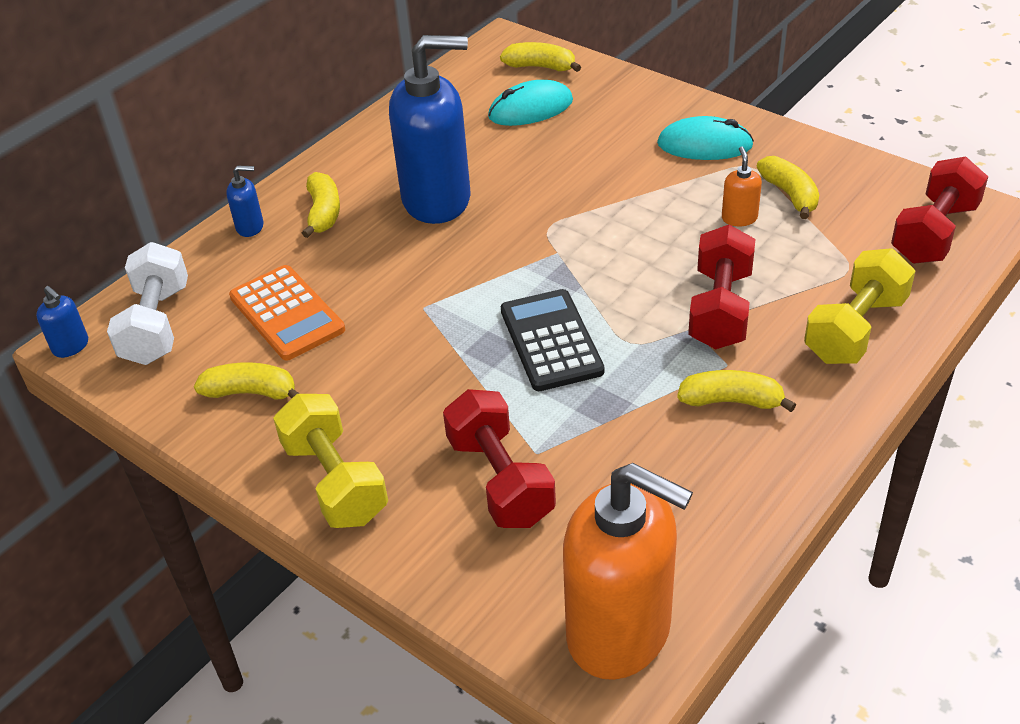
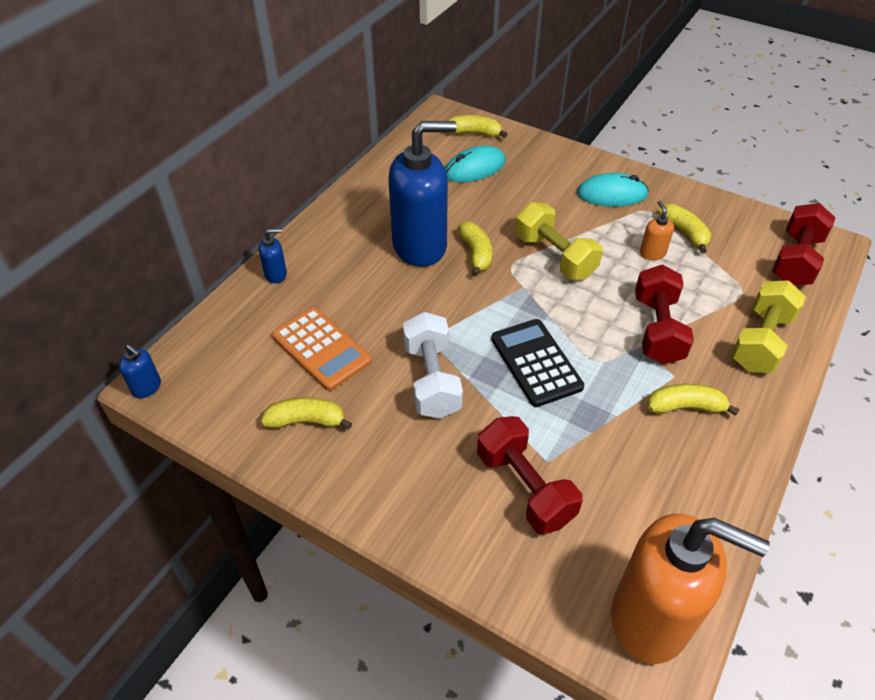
camera: 10 degrees left, 5 degrees up
white dumbbell [107,242,188,365] -> white dumbbell moved to [403,312,463,419]
yellow dumbbell [273,394,388,528] -> yellow dumbbell moved to [515,202,603,280]
yellow banana [302,172,340,238] -> yellow banana moved to [458,221,492,276]

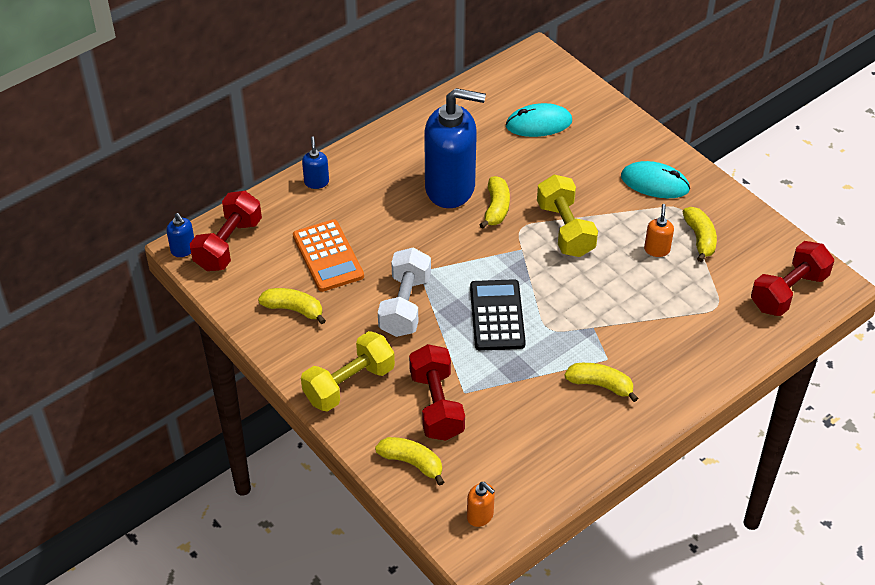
camera: 20 degrees right, 0 degrees up
blue soap dispenser [259,229,287,283] -> blue soap dispenser turned 105 degrees counterclockwise [302,136,329,189]
yellow banana [448,115,508,138] -> yellow banana moved to [375,437,444,486]
orange soap dispenser [611,514,770,664] -> orange soap dispenser [467,482,495,527], size x0.40
red dumbbell [635,265,694,364] -> red dumbbell moved to [190,191,262,271]
yellow dumbbell [731,280,806,373] -> yellow dumbbell moved to [301,331,395,412]

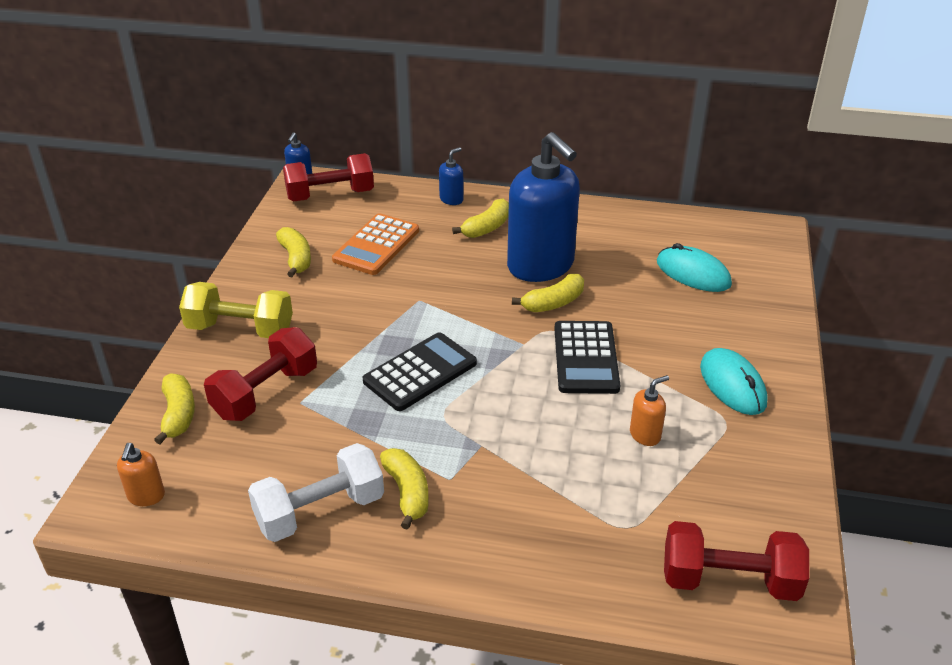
camera: 50 degrees right, 10 degrees down
white dumbbell [378,248,431,337] -> white dumbbell moved to [248,443,384,542]
yellow dumbbell [537,175,598,257] -> black calculator [555,321,620,394]
yellow banana [683,207,717,262] -> yellow banana moved to [452,199,509,238]

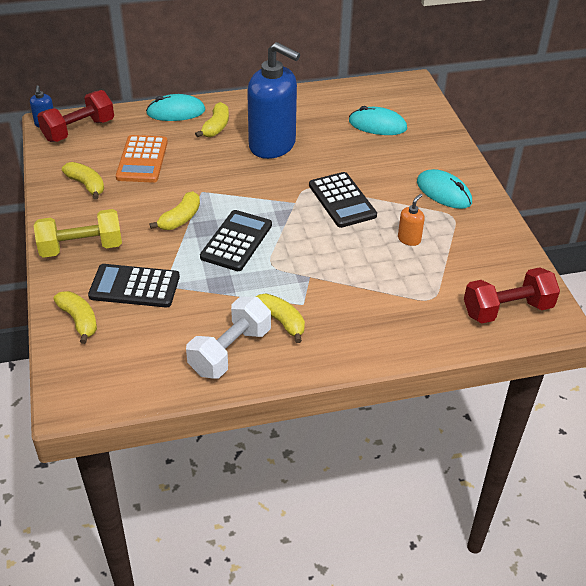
camera: 25 degrees left, 5 degrees up
orange soap dispenser [117,443,165,506] -> none
red dumbbell [204,327,317,421] -> black calculator [88,264,180,307]
blue soap dispenser [439,147,464,205] -> turquoise mouse [146,94,205,121]
yellow banana [512,274,584,312] -> yellow banana moved to [150,191,200,230]

